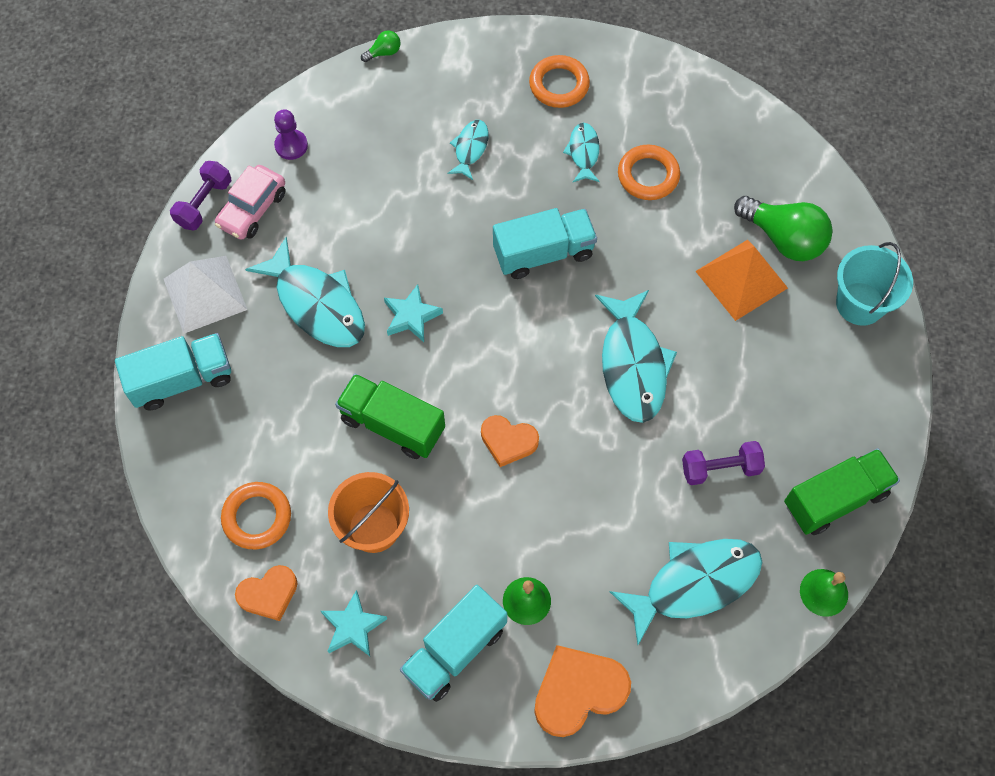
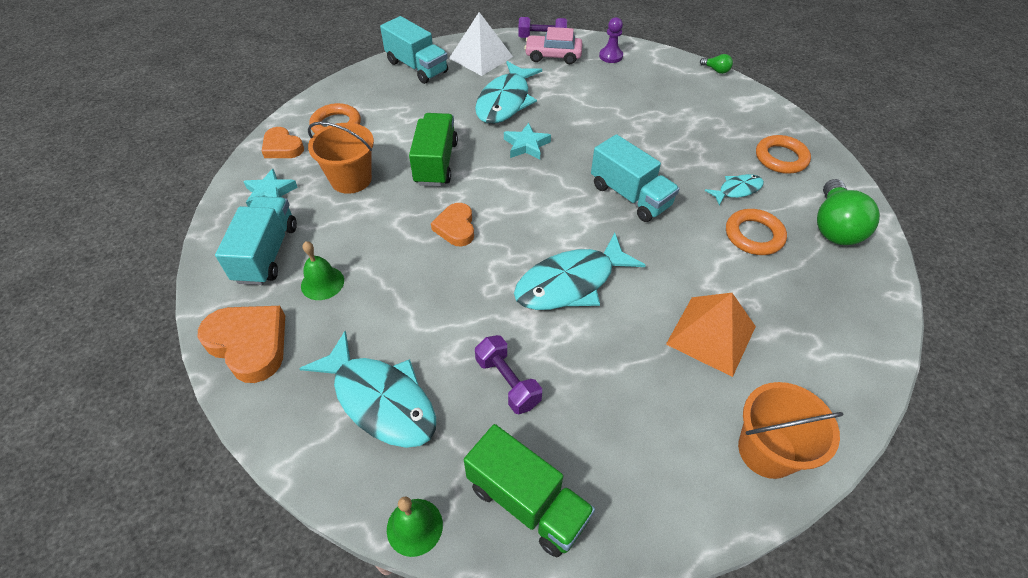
camera: 65 degrees right, 15 degrees down
turquoise truck [400,585,507,702] -> turquoise truck turned 75 degrees clockwise [215,196,297,285]
turquoise fish [447,120,489,180] -> none
green light bulb [734,196,833,261] -> green light bulb moved to [817,179,880,245]
turquoise bucket [836,242,913,326] -> orange bucket [738,382,844,479]

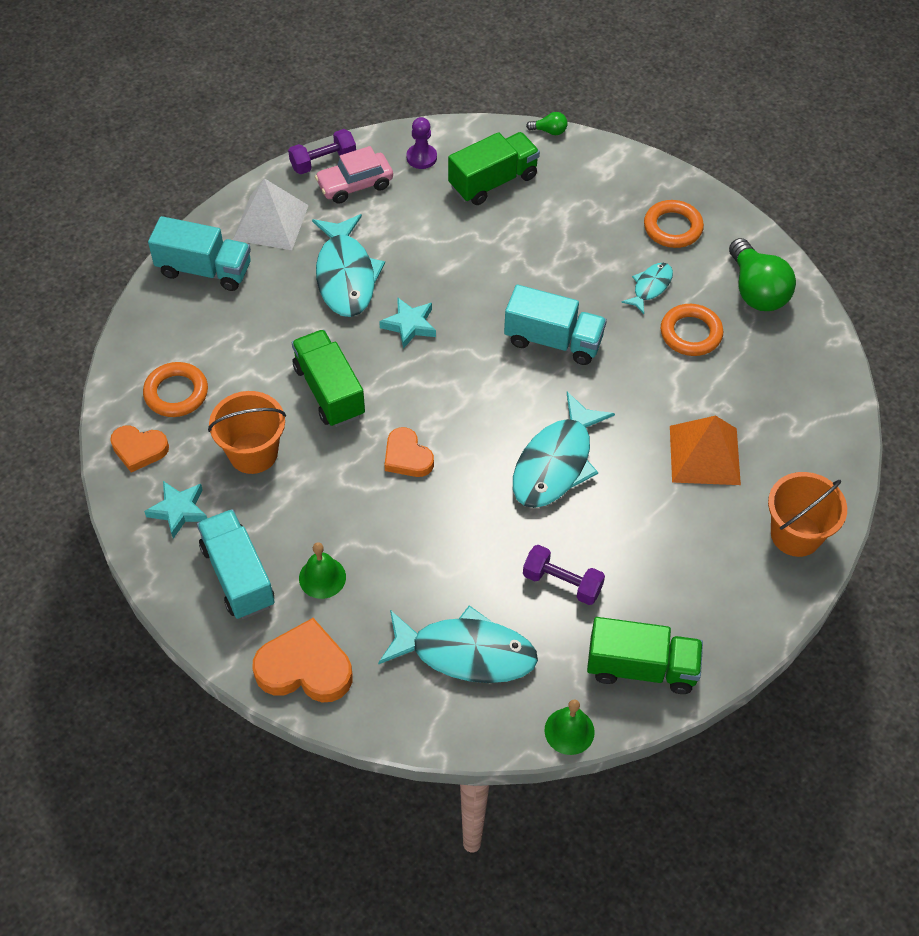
camera: 30 degrees left, 5 degrees up
none -> green truck [448,132,540,205]

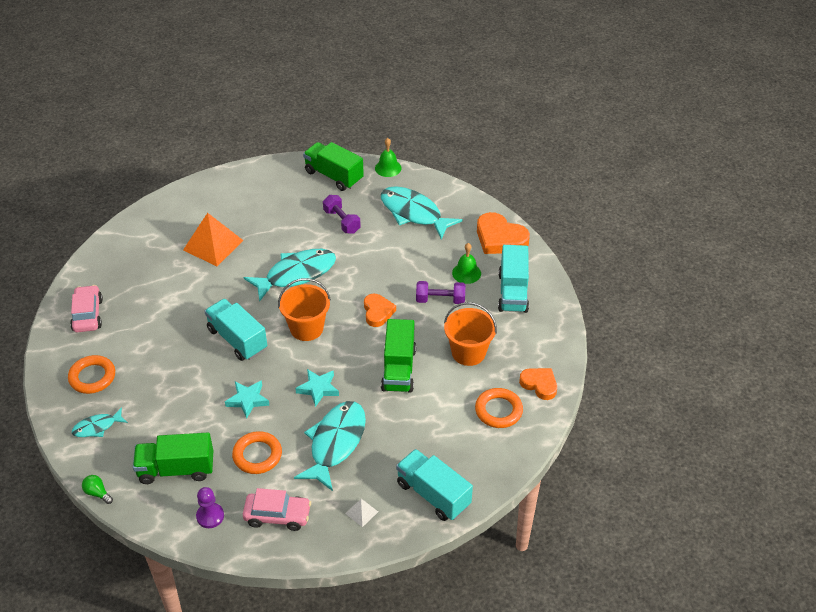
camera: 150 degrees left, 10 degrees down
turquoise star [144,481,207,539] -> turquoise star moved to [225,380,270,419]
white pyramid [233,178,309,250] -> white pyramid [345,499,378,527], size x0.45
purple dumbbell [288,129,356,174] -> purple dumbbell moved to [416,281,465,304]
turquoise fish [621,263,673,314] -> turquoise fish moved to [72,407,128,437]
orange ring [661,304,723,356] -> orange ring moved to [232,431,282,474]
green light bulb [729,238,796,311] -> pink car [70,285,103,332]
orange bucket [768,472,847,557] -> orange bucket moved to [278,278,331,341]

